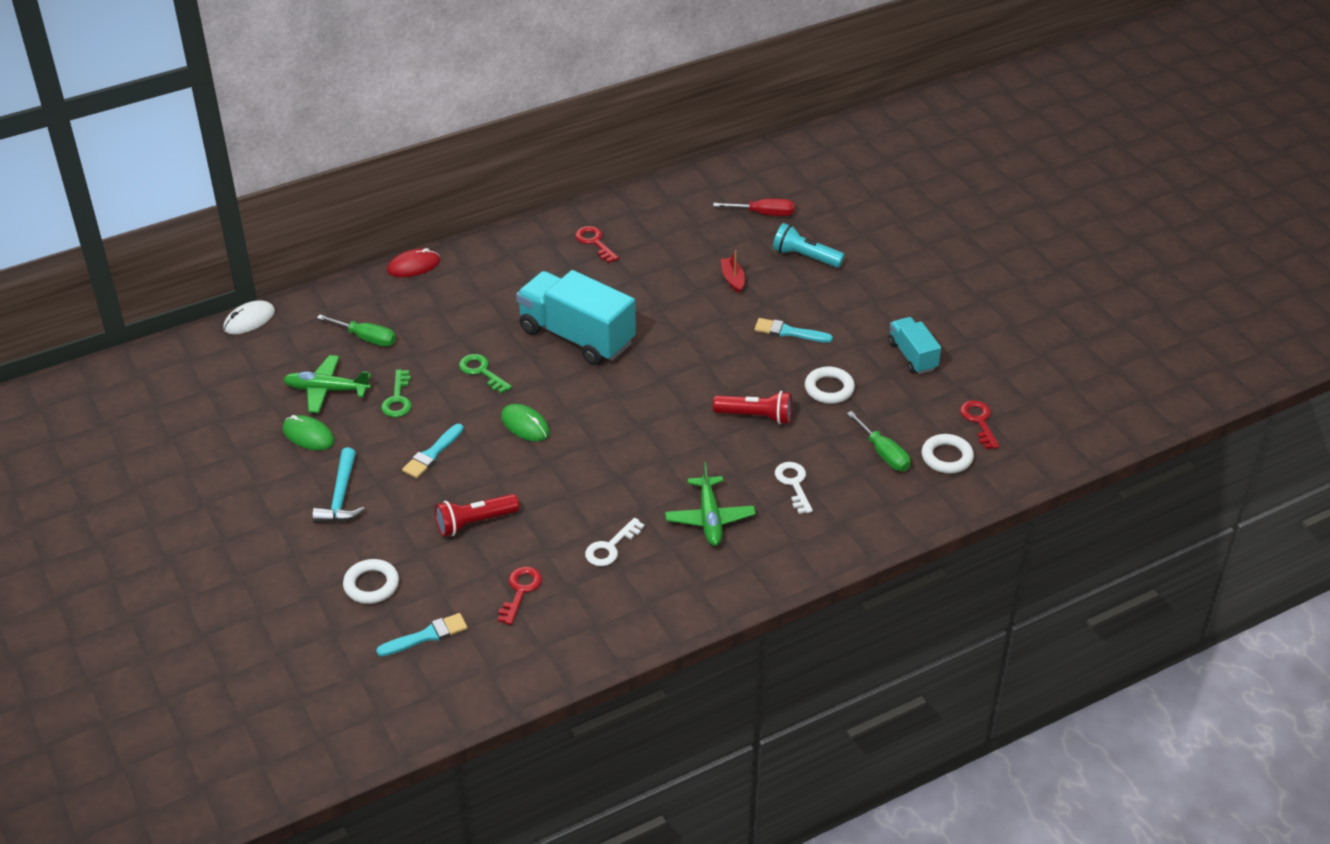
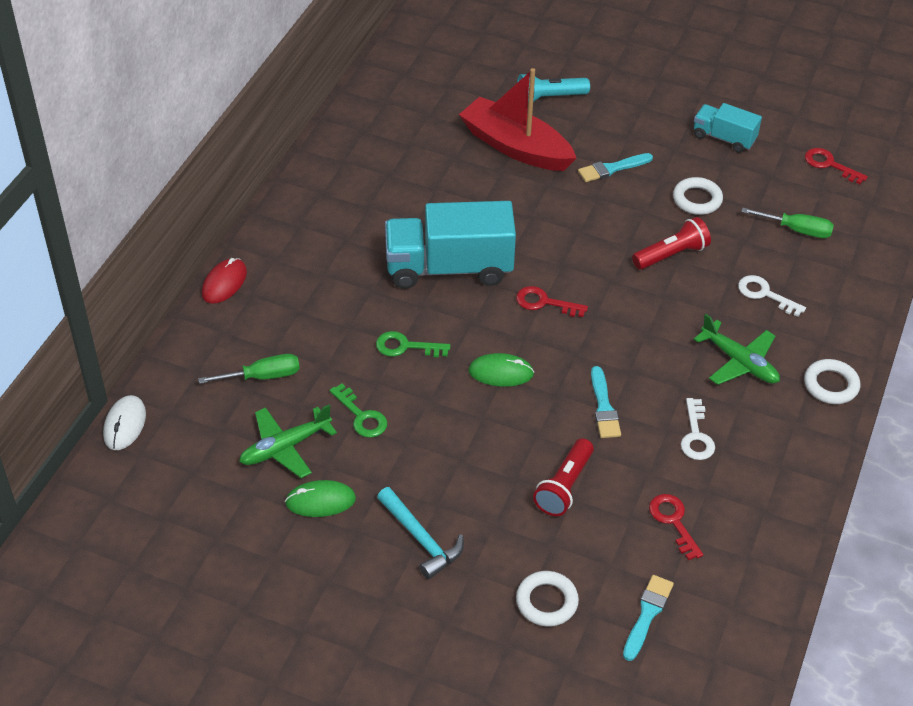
camera: 40 degrees left, 5 degrees up
turquoise brush [402,424,464,478] -> turquoise brush moved to [591,366,621,438]
red key [575,226,619,263] -> red key moved to [516,286,588,317]
red screwdriver [713,199,794,216] -> none
red boat [720,250,745,293] -> red boat [459,68,576,171], size x2.47
white ring [921,434,974,474] -> white ring moved to [804,359,860,404]

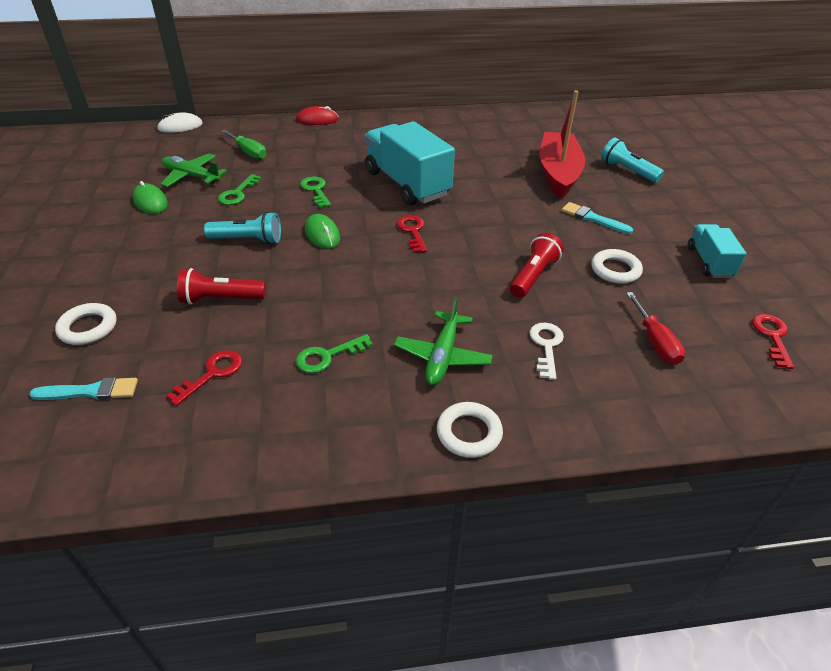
camera: 60 degrees right, 5 degrees down
turquoise hammer [377,487,464,579] -> none
turquoise brush [591,366,621,438] -> none
red flashlight [632,217,711,270] -> red flashlight turned 90 degrees counterclockwise [510,233,564,298]
white key [681,398,715,460] -> green key [296,334,373,373]
green screwdriver [741,208,834,238] -> red screwdriver [626,292,685,365]
none -> turquoise flashlight [204,212,281,244]

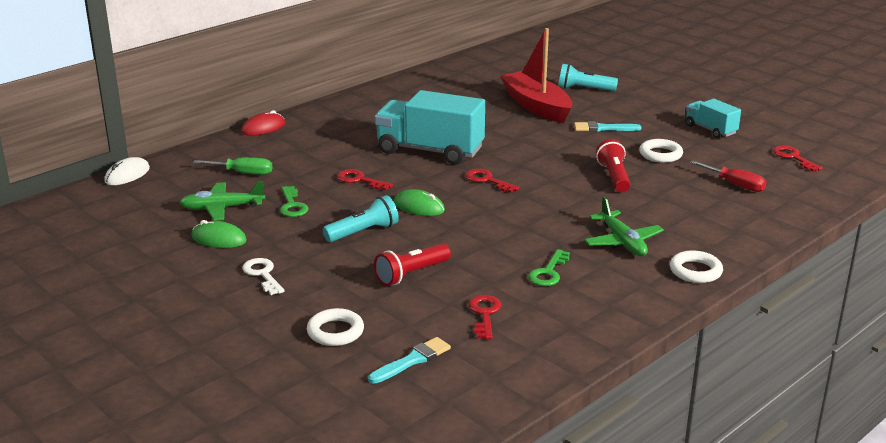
camera: 35 degrees left, 15 degrees down
green key [300,177,331,208] -> red key [337,169,393,190]
white key [530,323,564,380] -> white key moved to [242,258,285,295]

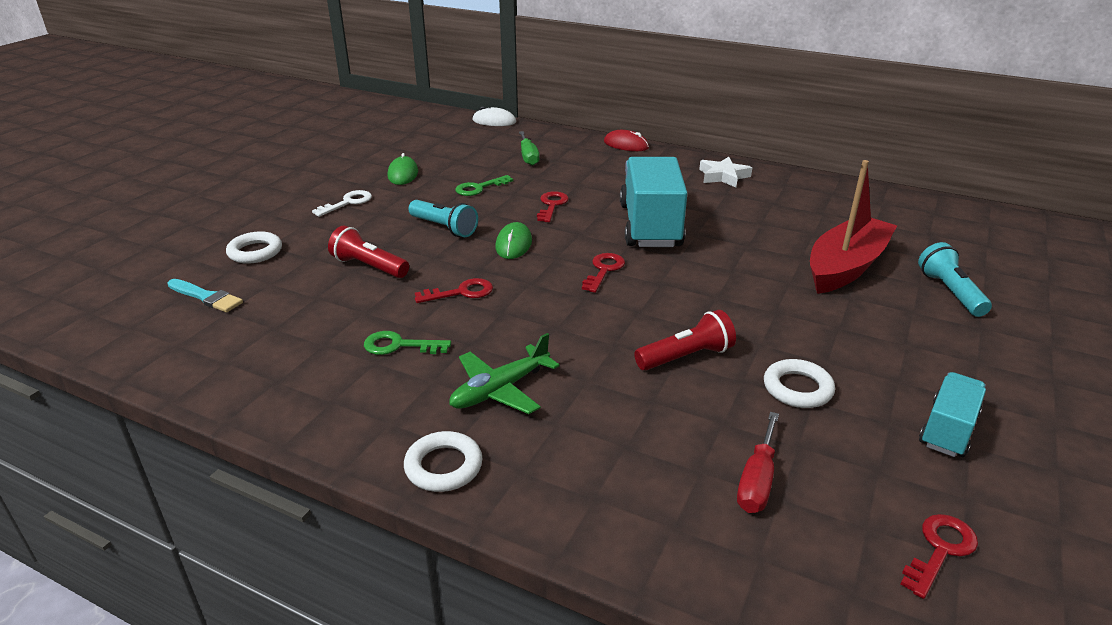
camera: 70 degrees right, 5 degrees up
green plane [179,181,265,221] -> none
red key [468,295,501,339] -> red key moved to [415,278,493,303]
turquoise brush [574,121,642,132] -> none
none -> white star [699,157,752,187]

